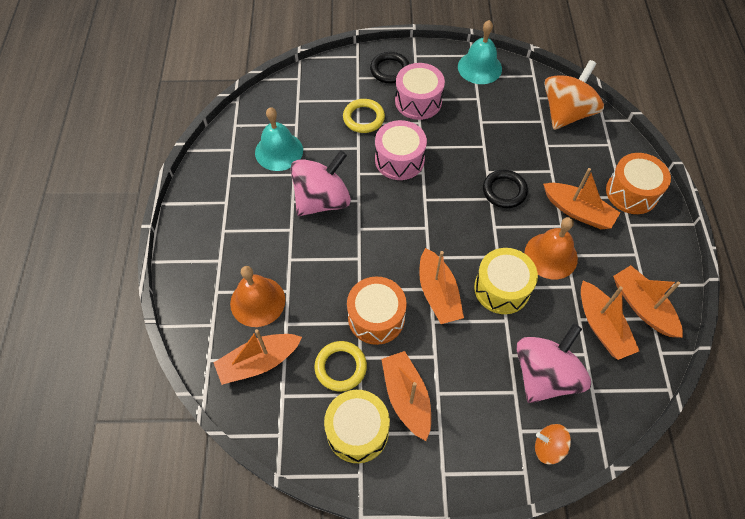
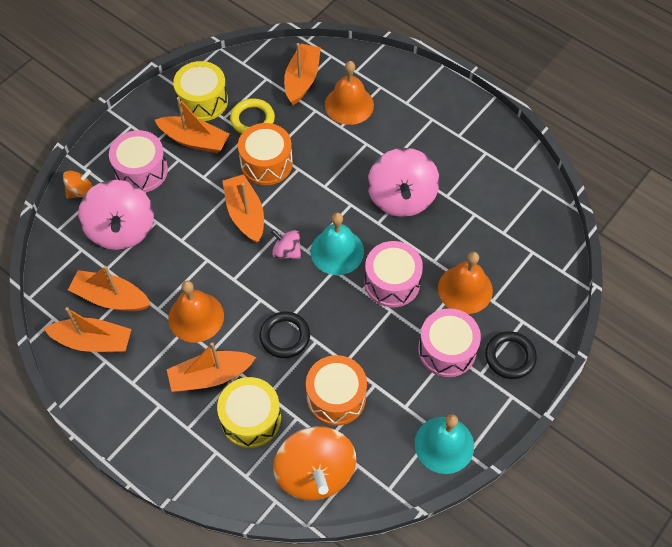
camera: 130 degrees right, 0 degrees up
turquoise bell [255,107,303,171] -> turquoise bell moved to [311,213,364,275]
yellow ring [343,99,385,133] -> orange bell [438,252,493,314]
orange boat [419,248,464,324] -> orange boat turned 45 degrees clockwise [222,174,264,243]
yellow drum [474,248,538,314] -> yellow drum moved to [217,377,281,448]
orange drum [606,153,671,214] -> orange drum moved to [306,355,367,426]
none -> pink drum [109,130,168,192]
none -> pink spinning top [271,229,301,259]

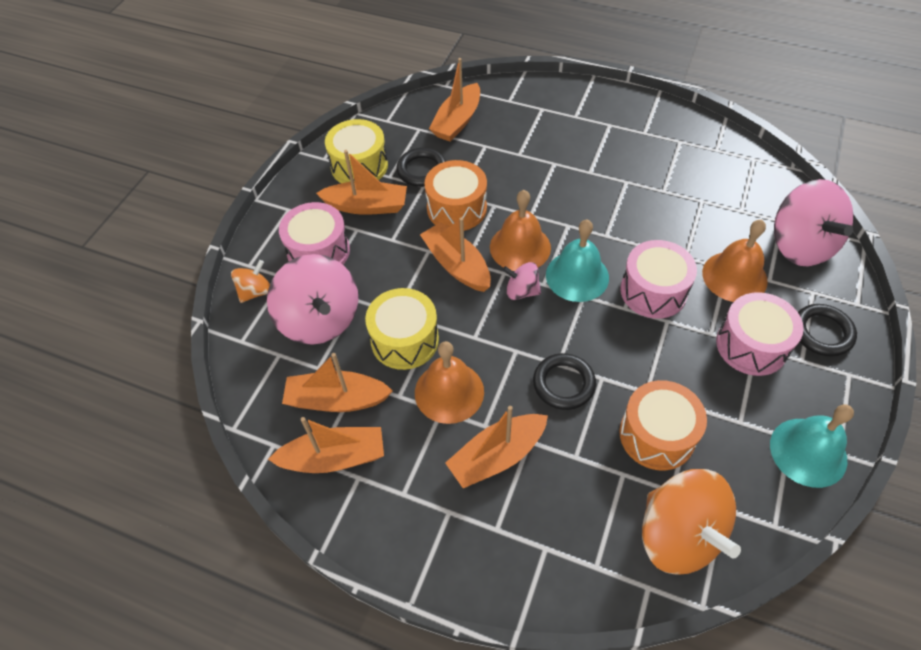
camera: 15 degrees left, 5 degrees down
yellow drum [217,377,281,448] -> yellow drum moved to [365,288,439,370]
yellow ring [230,98,275,134] -> black ring [396,148,446,187]
orange boat [284,43,321,105] -> orange boat turned 150 degrees counterclockwise [429,58,480,141]
orange bell [325,61,374,125] -> orange bell moved to [490,190,551,271]
pink spinning top [367,148,440,217] -> pink spinning top moved to [774,179,853,266]

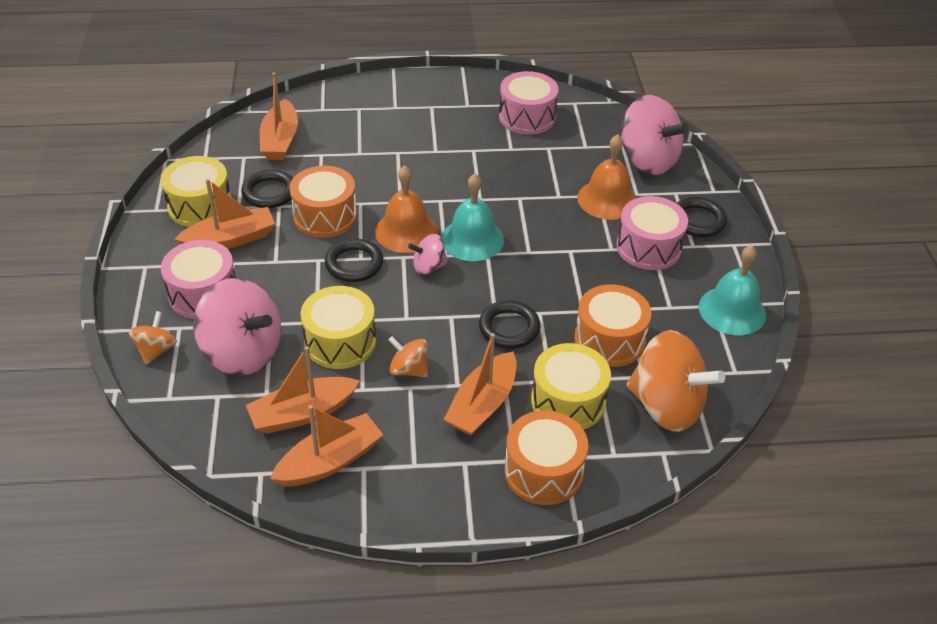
camera: 30 degrees left, 10 degrees down
orange bell [415,341,484,424] -> orange spinning top [388,336,428,377]
orange boat [420,217,491,292] -> black ring [325,238,383,282]
pink drum [620,240,697,319] -> pink drum moved to [499,71,559,134]
none -> orange drum [504,410,588,505]
none -> yellow drum [531,343,611,430]

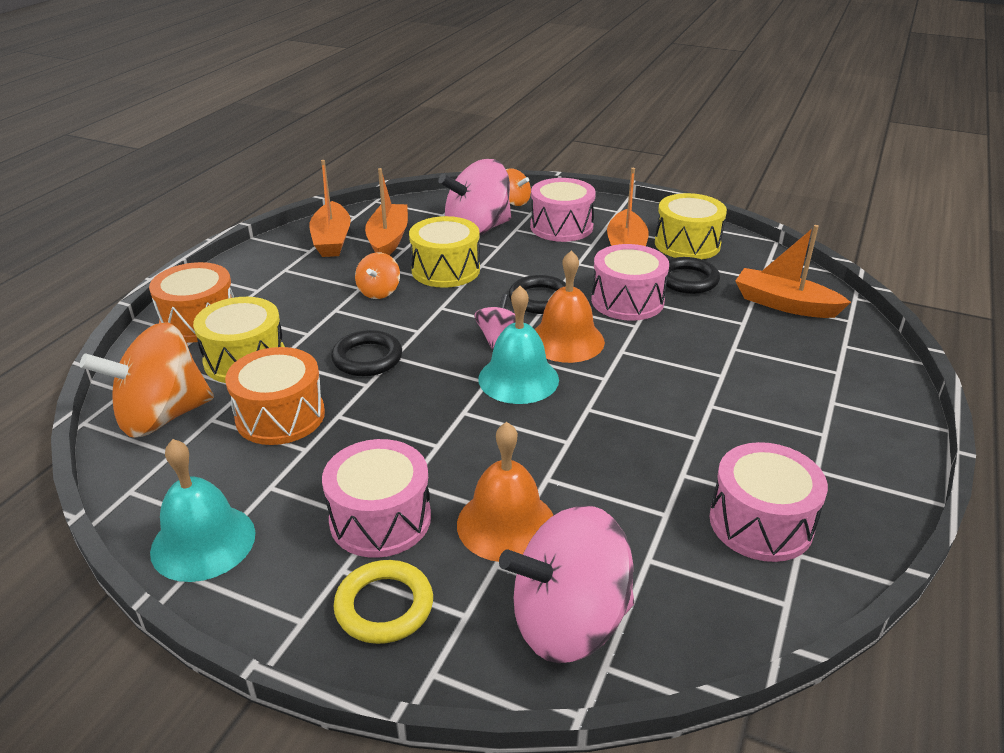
camera: 120 degrees right, 10 degrees down
orange drum [289,166,357,238] -> pink drum [591,244,669,321]
orange spinning top [388,336,428,377] -> orange spinning top turned 135 degrees clockwise [355,252,400,299]
orange boat [443,333,516,435] -> none
black ring [676,197,727,237] -> yellow ring [334,560,433,644]

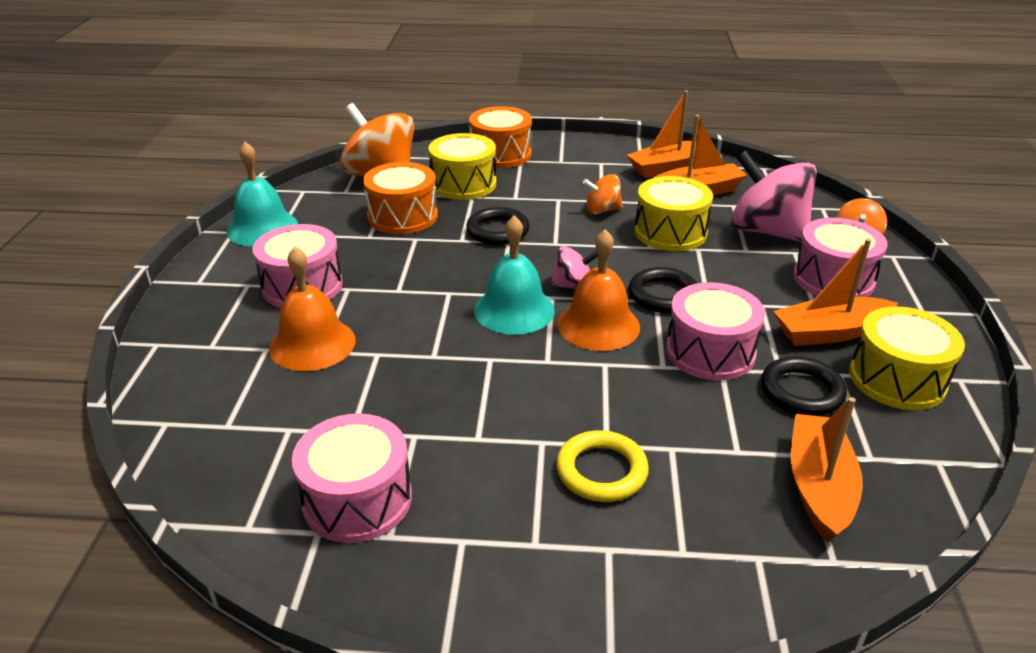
camera: 70 degrees right, 0 degrees up
yellow ring [334,560,433,644] -> yellow ring moved to [556,430,649,502]
pink spinning top [499,506,634,663] -> none

